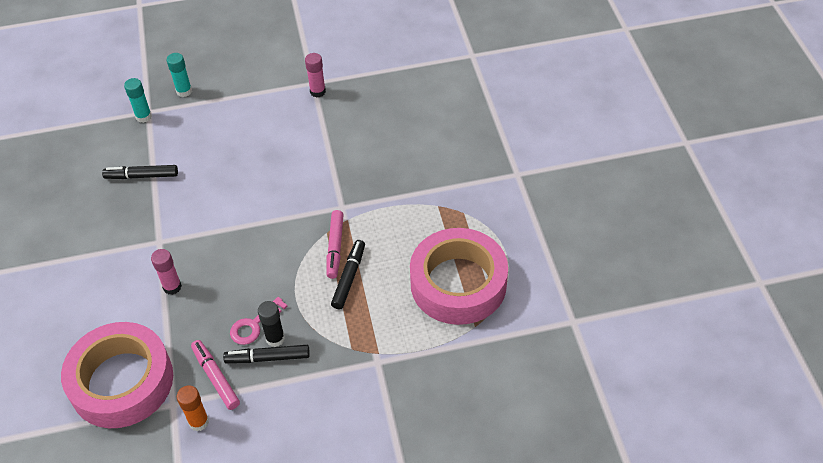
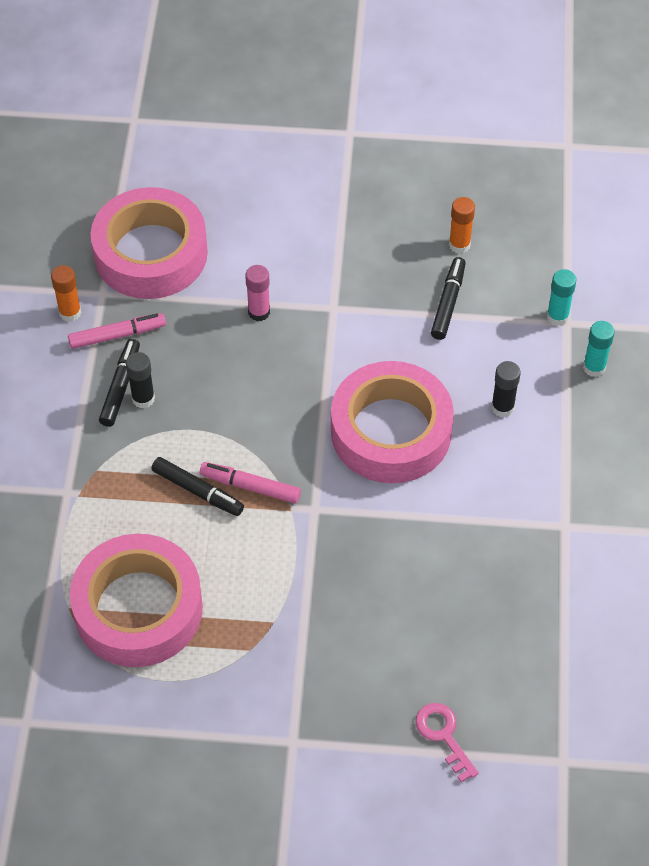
camera: 105 degrees right, 5 degrees up
pink key [230,297,288,345] -> pink key moved to [415,703,479,782]
pink glue stick [305,53,326,98] -> none
none -> pink tape [331,361,454,483]
none -> orange glue stick [449,197,475,254]
none -> black glue stick [491,361,521,417]

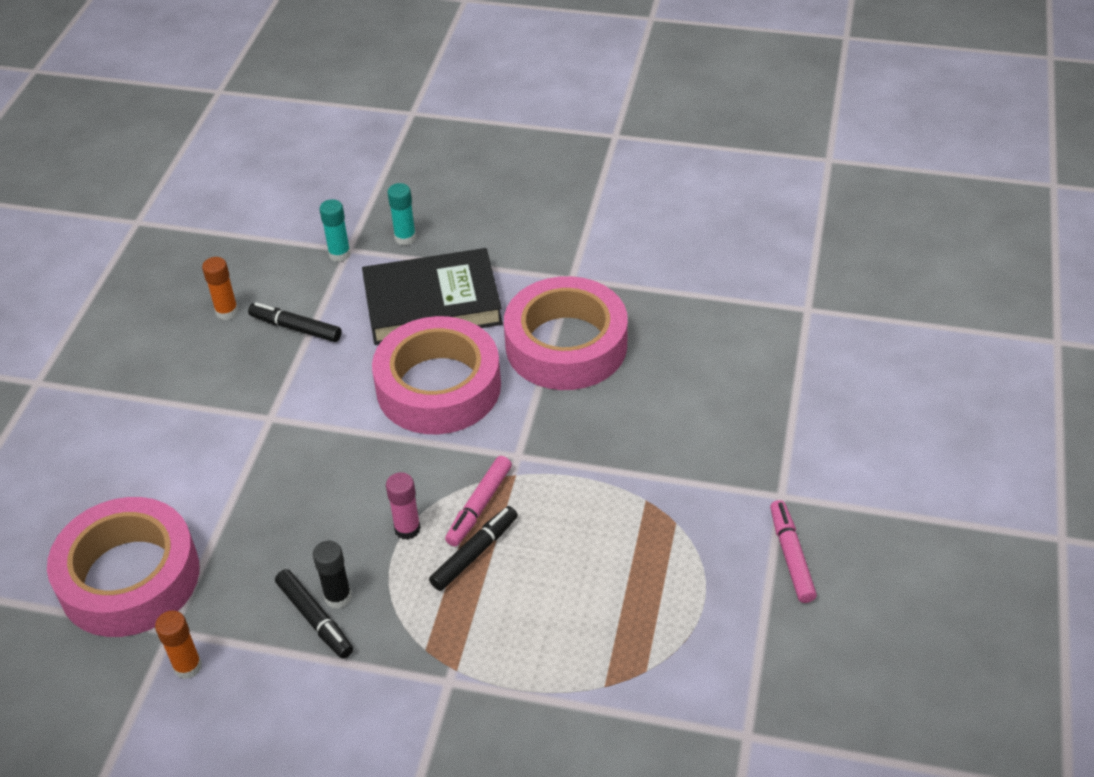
camera: 80 degrees left, 10 degrees down
pink marker [68,313,166,349] -> pink marker moved to [770,500,817,603]
pink tape [70,534,203,667] -> pink tape moved to [504,276,628,390]
black marker [99,339,140,427] -> black marker turned 150 degrees counterclockwise [275,569,353,659]
pink glue stick [245,265,270,321] -> pink glue stick moved to [386,472,421,540]
pink key [415,703,479,782] -> none
black glue stick [491,361,521,417] -> black book [362,248,503,345]

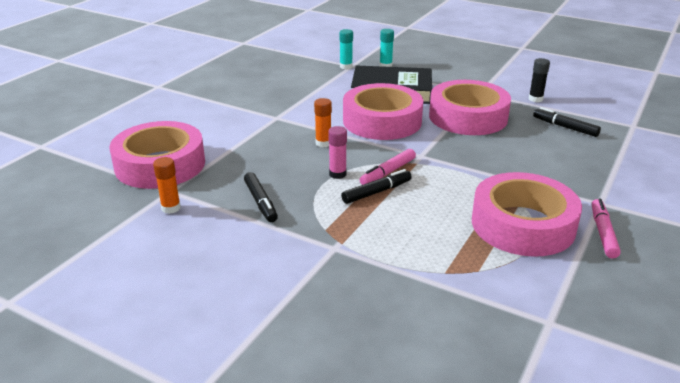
camera: 15 degrees right, 15 degrees down
orange glue stick [202,257,238,320] -> orange glue stick moved to [314,98,332,147]
black marker [248,302,342,342] -> black marker moved to [533,107,601,137]
black glue stick [313,541,352,609] -> black glue stick moved to [528,58,550,102]
none -> pink tape [472,172,582,257]

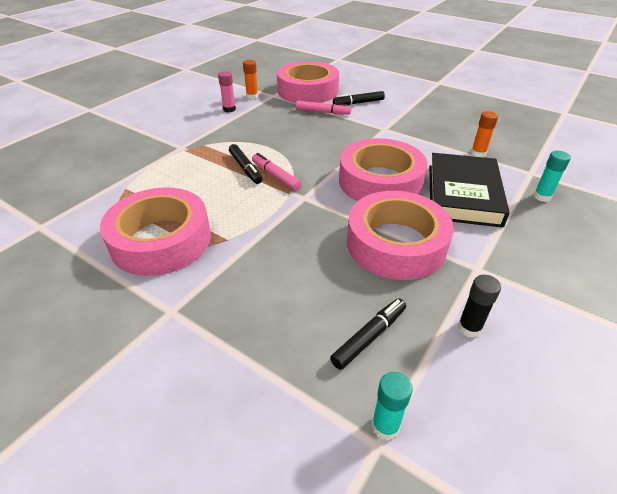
camera: 95 degrees right, 10 degrees up
black marker [244,172,278,222] -> black marker moved to [333,91,385,105]
orange glue stick [314,98,332,147] -> orange glue stick moved to [471,111,498,157]
pink glue stick [328,126,347,179] -> pink glue stick moved to [218,71,236,112]
turquoise glue stick [339,29,353,69] -> turquoise glue stick moved to [372,372,413,440]
pink marker [592,199,621,258] -> pink marker moved to [296,101,351,115]

